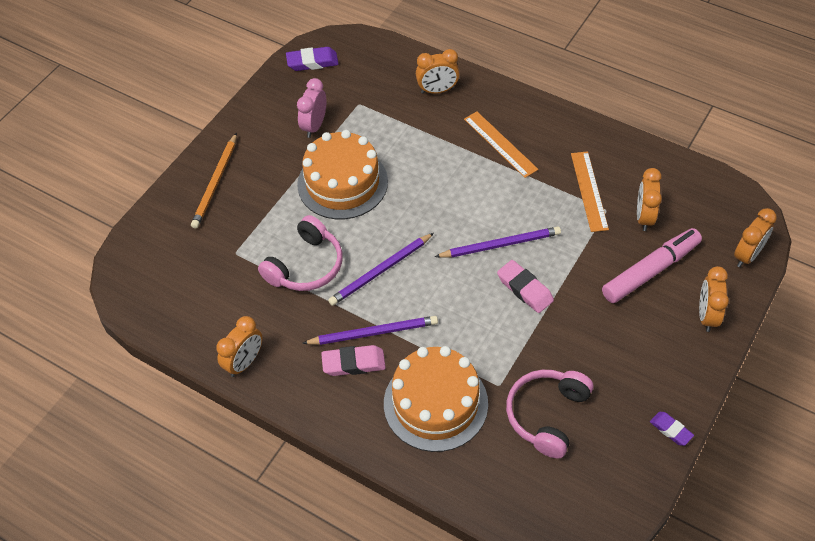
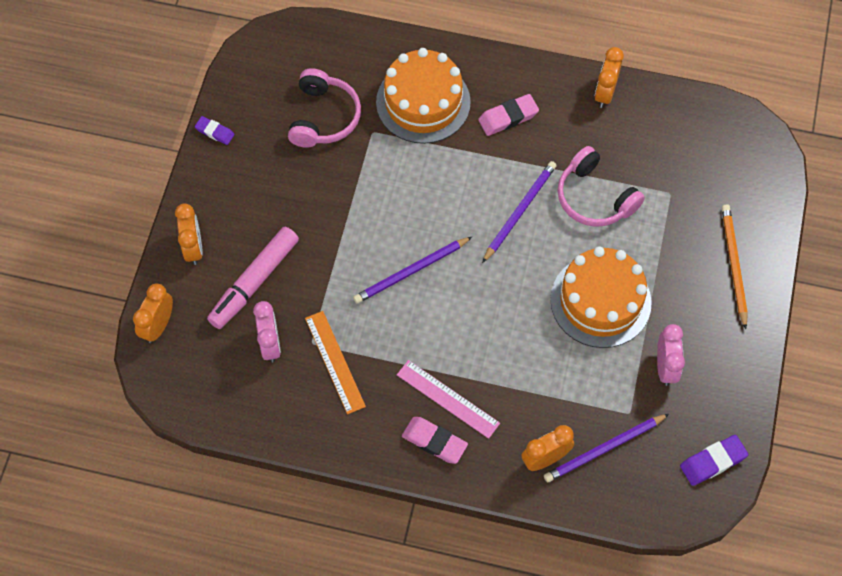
camera: 160 degrees right, 10 degrees up
pink headphones [258,215,342,291] -> pink headphones turned 60 degrees counterclockwise [557,146,645,227]
purple pencil [302,316,438,345] -> purple pencil moved to [544,414,669,482]
orange ruler [464,111,538,178] -> pink ruler [397,360,500,439]
pink eraser [497,260,554,313] -> pink eraser moved to [402,417,468,464]
orange clock [637,168,662,231] -> pink clock [253,301,281,362]

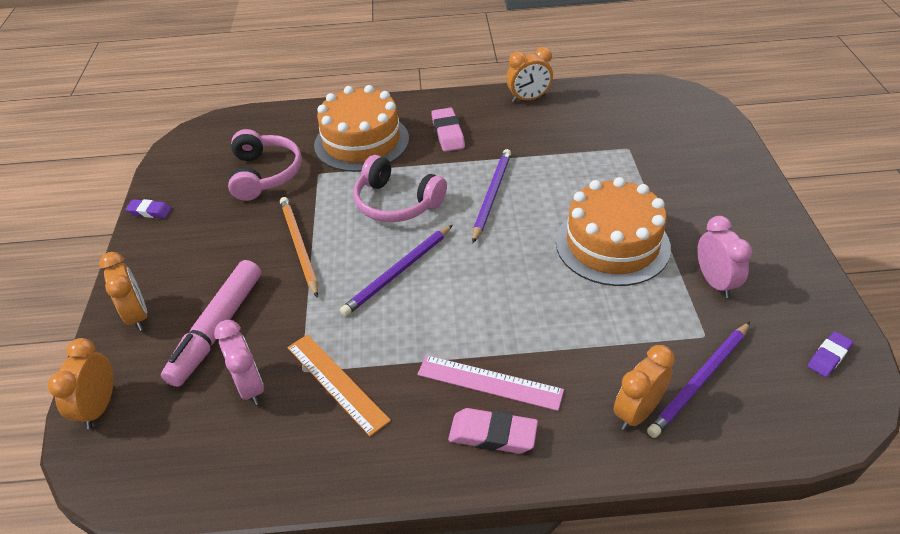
camera: 15 degrees left, 20 degrees down
pink eraser [478,94,539,136] -> pink eraser turned 60 degrees counterclockwise [431,107,465,152]
pink headphones [557,146,645,227] -> pink headphones moved to [353,155,447,222]
orange clock [595,47,624,108] -> orange clock turned 105 degrees counterclockwise [506,47,553,102]
purple eraser [680,435,748,486] -> purple eraser [808,331,853,377], size x0.65
orange pencil [722,204,748,329] -> orange pencil moved to [280,197,318,298]

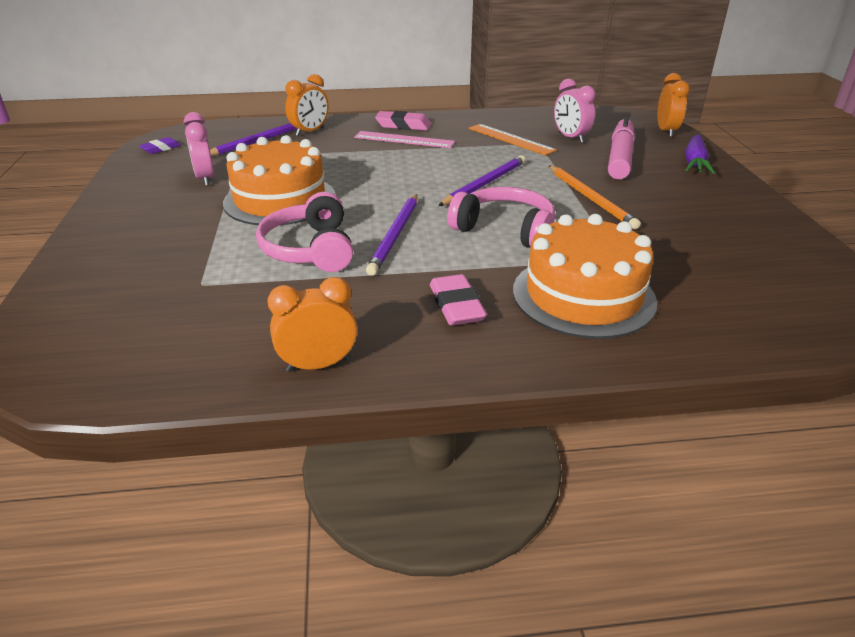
camera: 175 degrees right, 10 degrees down
orange clock [99,252,147,331] -> purple carrot [685,135,715,174]
purple eraser [126,199,172,218] -> none
pink headphones [228,129,302,201] -> pink headphones moved to [256,192,353,272]

